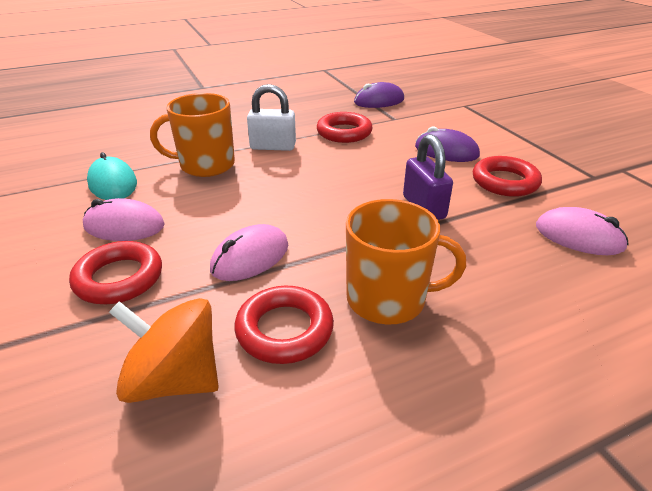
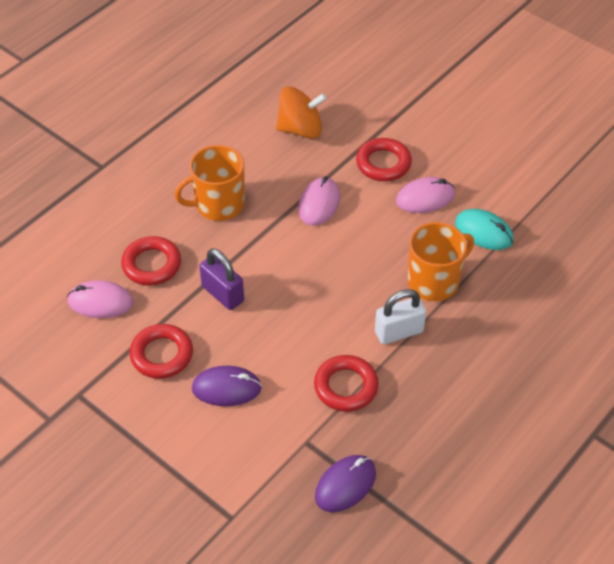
camera: 155 degrees right, 15 degrees up
red ring [234,286,334,364] -> red ring moved to [121,236,181,286]

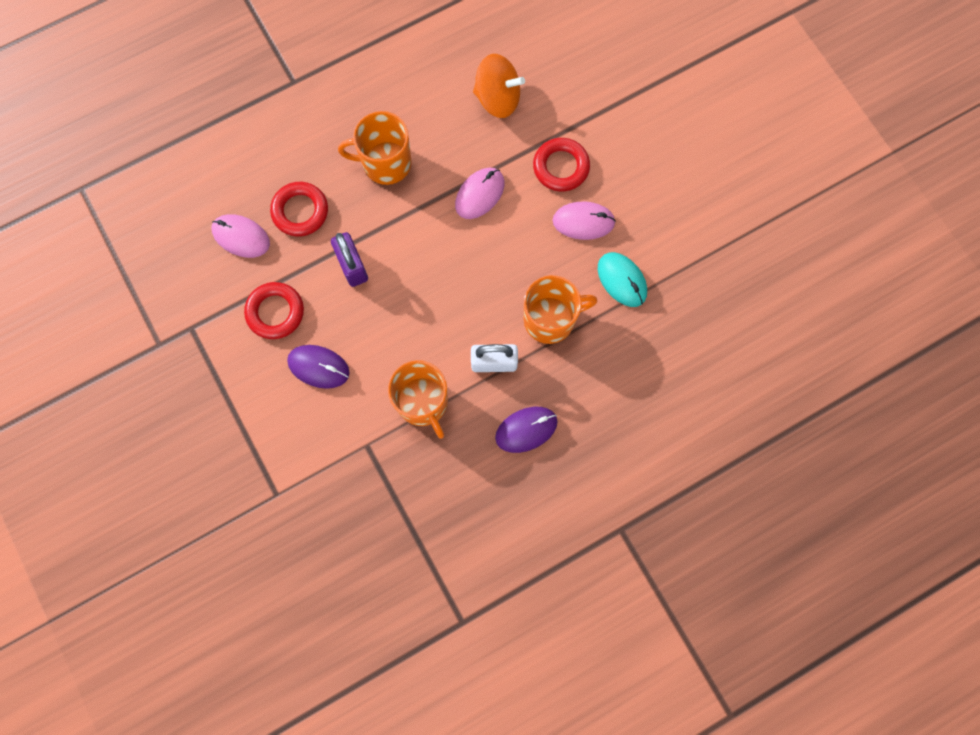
camera: 20 degrees right, 25 degrees up
red ring [314,355,379,412] -> orange mug [388,360,448,439]
purple mouse [315,455,376,512] -> purple mouse moved to [495,407,557,453]

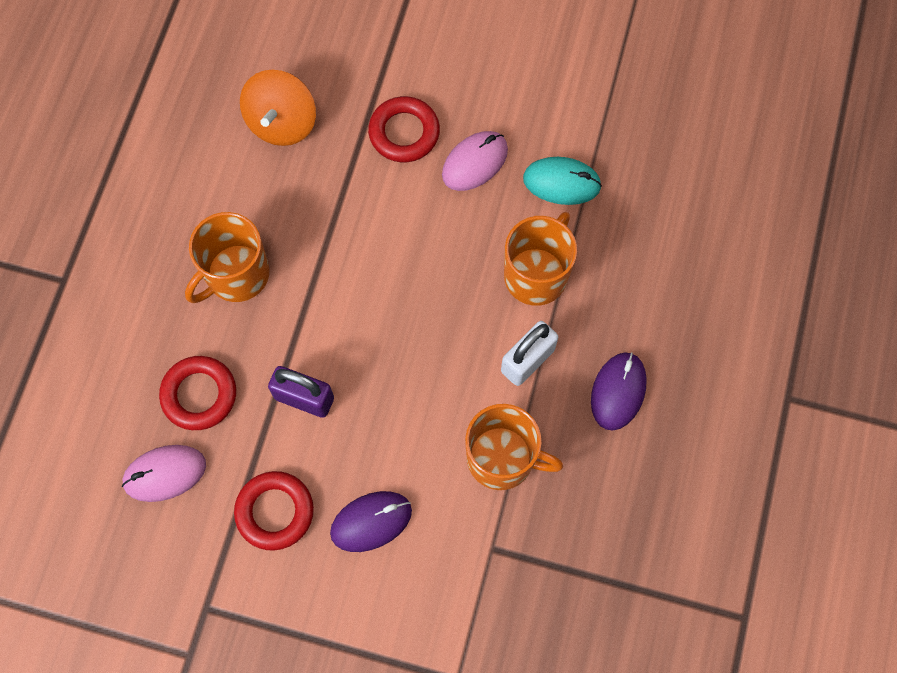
camera: 45 degrees left, 5 degrees down
pink mouse [455,168,504,219] -> none
orange spinning top [473,54,525,118] -> orange spinning top turned 135 degrees clockwise [240,70,316,146]

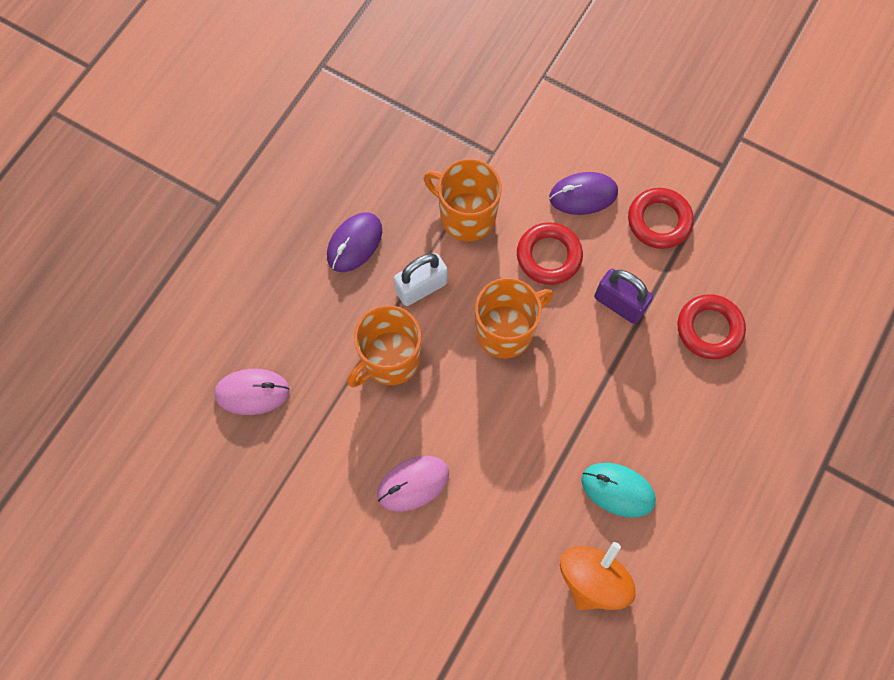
camera: 165 degrees left, 0 degrees up
pink mouse [122,445,206,502] -> pink mouse moved to [214,369,290,415]
orange mug [185,212,269,303] -> orange mug moved to [475,278,553,358]
red ring [368,96,440,162] -> red ring moved to [517,222,583,285]
turquoise mouse [523,157,602,205] -> turquoise mouse moved to [581,463,656,518]

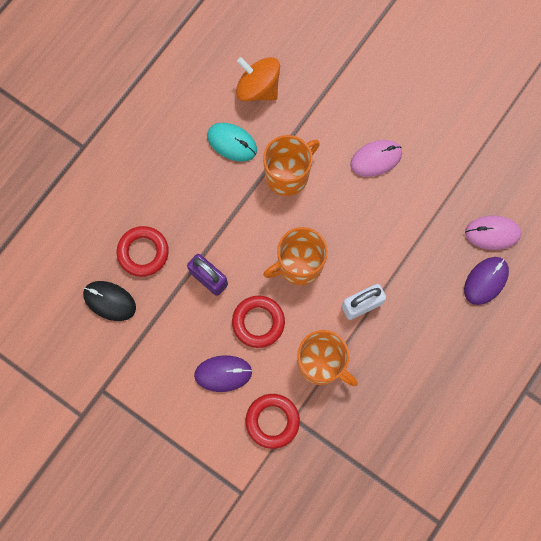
camera: 175 degrees left, 5 degrees up
purple mouse [327,212,382,272] -> purple mouse moved to [464,257,509,305]
orange mug [347,305,421,387] -> orange mug moved to [263,135,320,196]
orange spinning top [560,542,636,610] -> orange spinning top turned 90 degrees clockwise [236,57,280,101]
red ring [628,188,694,249] -> red ring moved to [246,394,300,449]
none -> black mouse [83,281,136,321]

